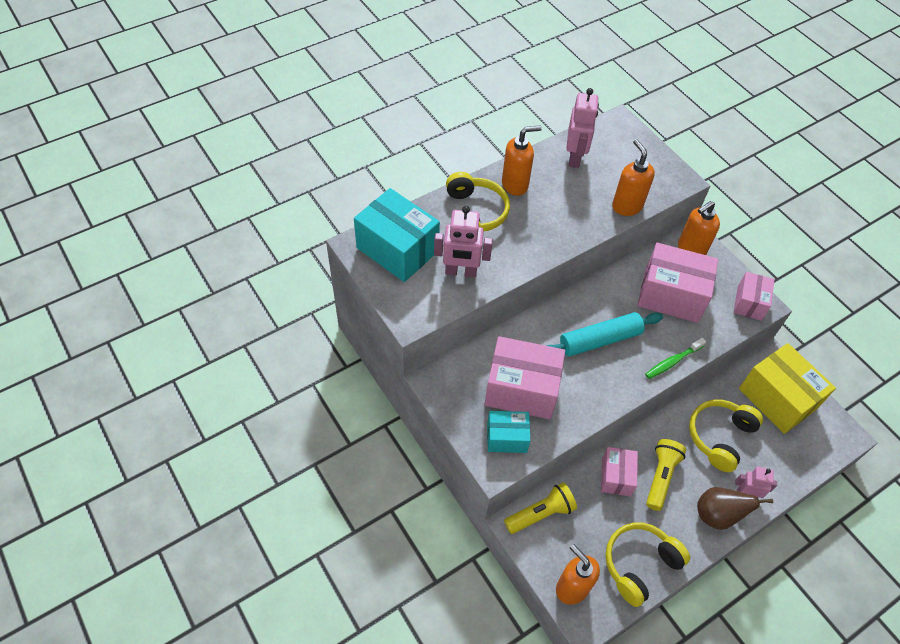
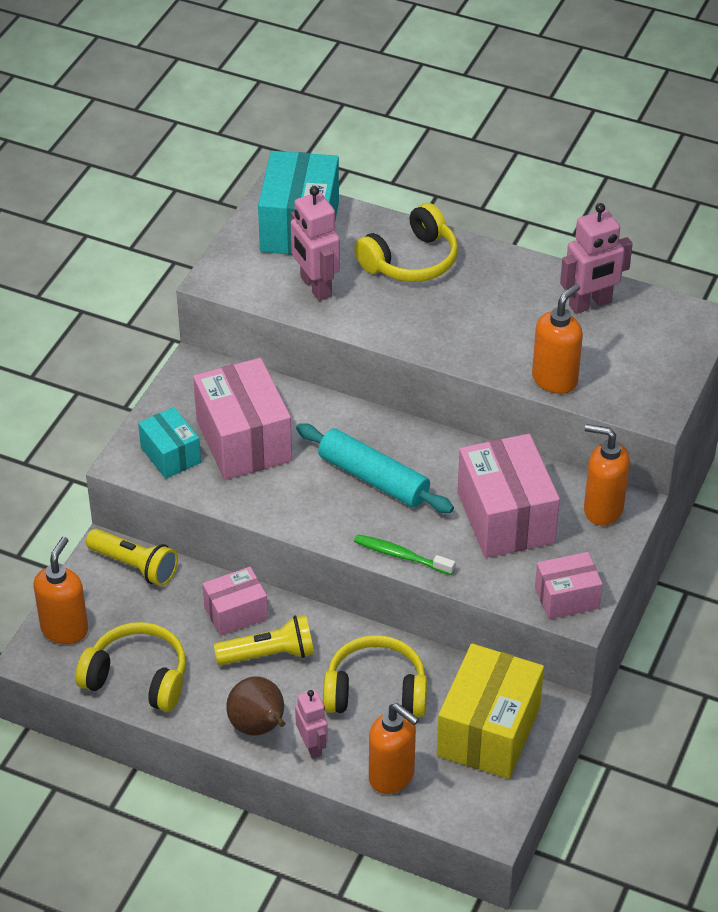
camera: 60 degrees right, 10 degrees down
orange soap dispenser [502,125,542,196] -> orange soap dispenser moved to [369,703,419,794]

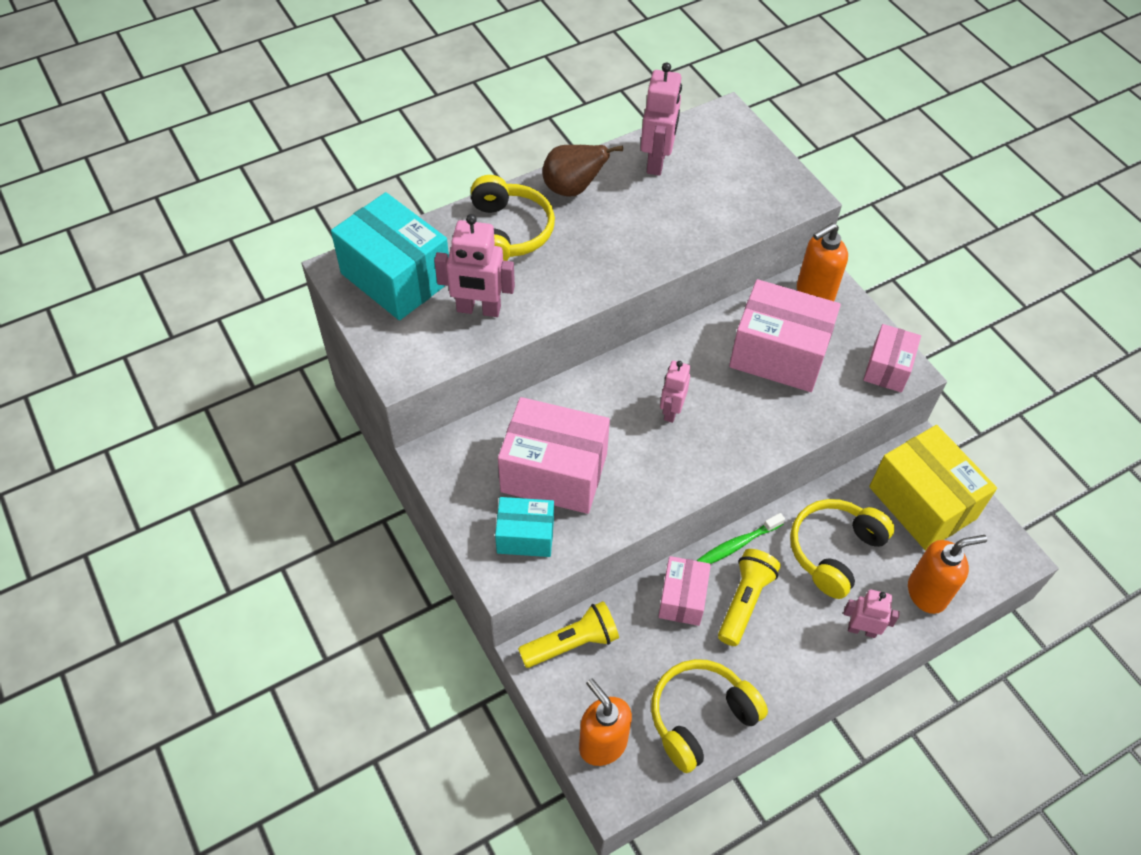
camera: 55 degrees left, 10 degrees up
brown pear [226,676,285,736] -> brown pear moved to [542,145,623,197]
turquoise rolling pin [296,423,454,513] -> pink robot [660,361,690,423]
green toothbrush [354,534,455,575] -> green toothbrush moved to [697,513,785,564]
orange soap dispenser [532,283,583,394] -> none

